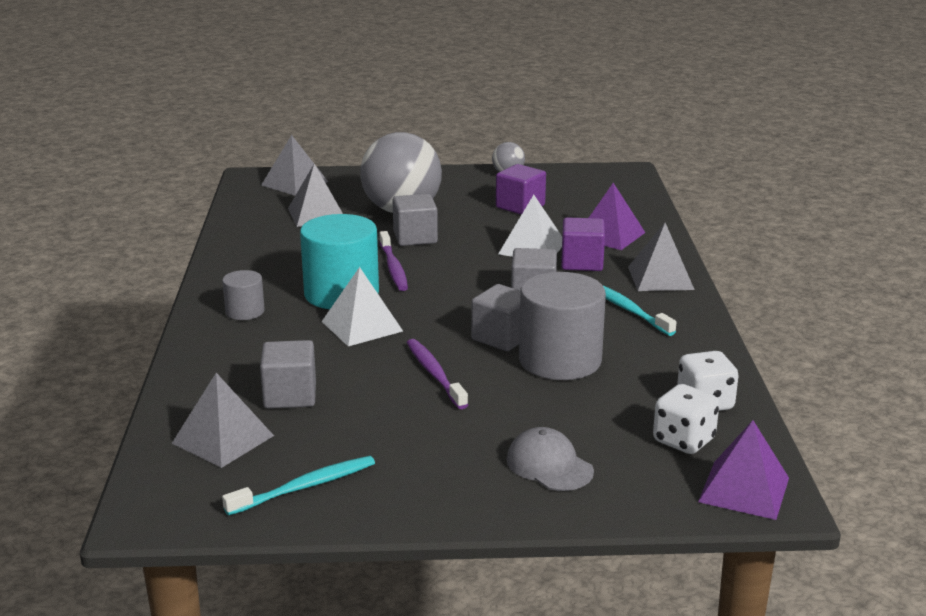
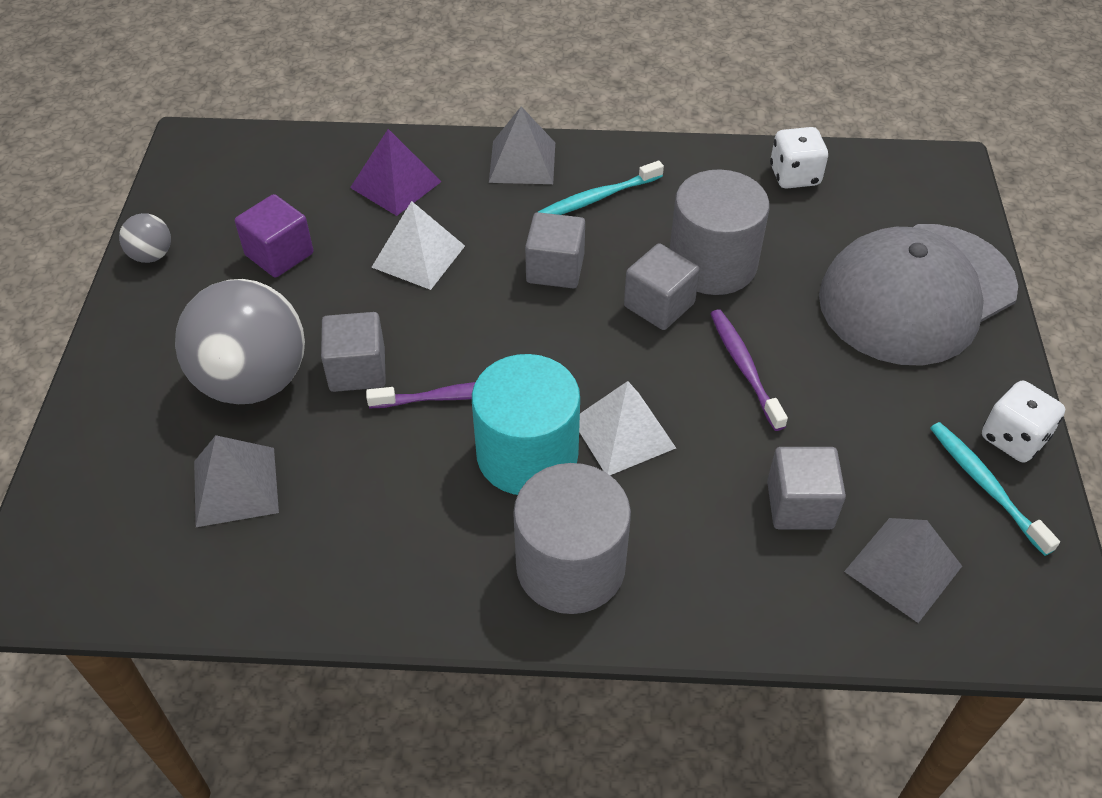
camera: 85 degrees left, 25 degrees up
grey cylinder [222,270,265,320] -> grey cylinder [513,463,631,614], size x1.98
grey pyramid [261,135,328,196] -> none
purple toothbrush [407,339,468,409] -> purple toothbrush turned 90 degrees clockwise [710,309,788,431]
grey cap [507,427,594,491] -> grey cap [819,224,1018,366], size x2.34
purple cube [561,217,605,271] -> none
white dice [653,384,719,454] -> white dice moved to [982,381,1065,463]
purple pyramid [698,420,789,520] -> none

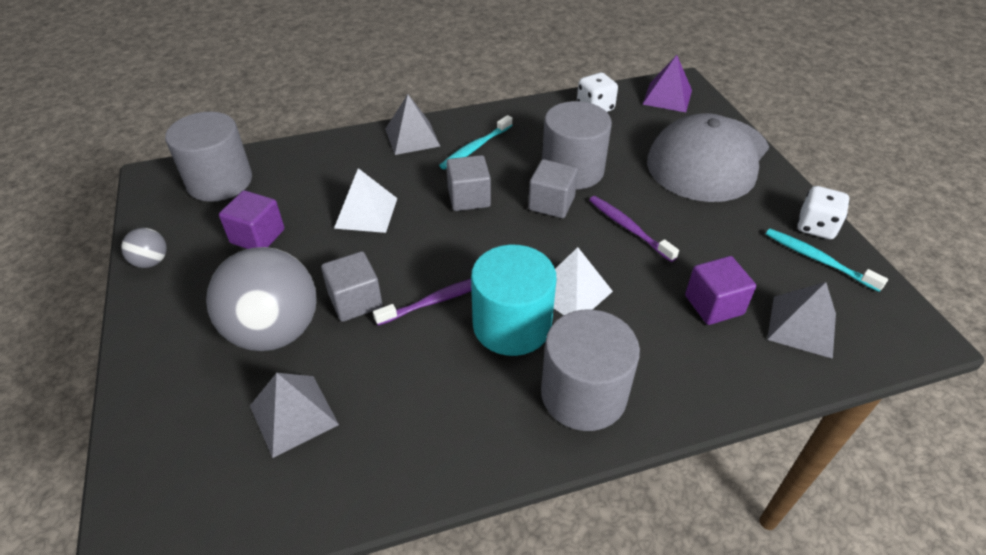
camera: 20 degrees left, 5 degrees down
purple pyramid [350,129,442,216] -> purple pyramid moved to [642,55,692,112]
grey cube [767,447,846,530] -> purple cube [685,256,756,325]
none -> grey cylinder [165,112,252,202]

